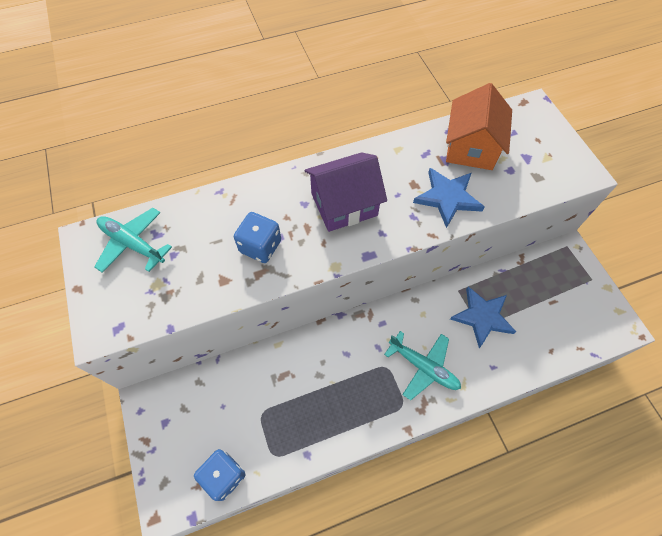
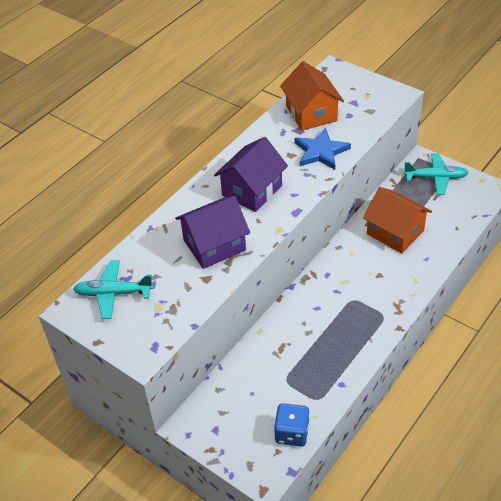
camera: 30 degrees left, 15 degrees down
blue dice [234,212,281,263] -> purple house [175,196,250,269]
turquoise plane [384,331,461,400] -> turquoise plane moved to [403,153,468,195]
blue star [450,286,516,348] -> orange house [363,187,432,253]

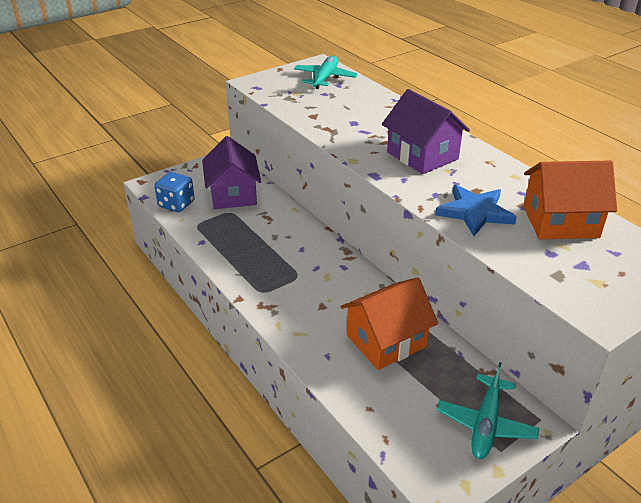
camera: 105 degrees right, 10 degrees down
purple house [175,196,250,269] -> purple house moved to [202,136,261,209]

